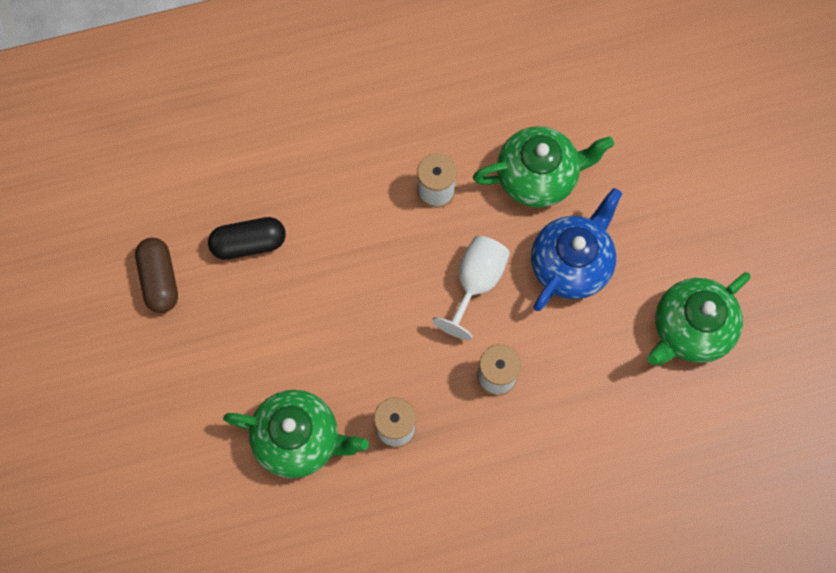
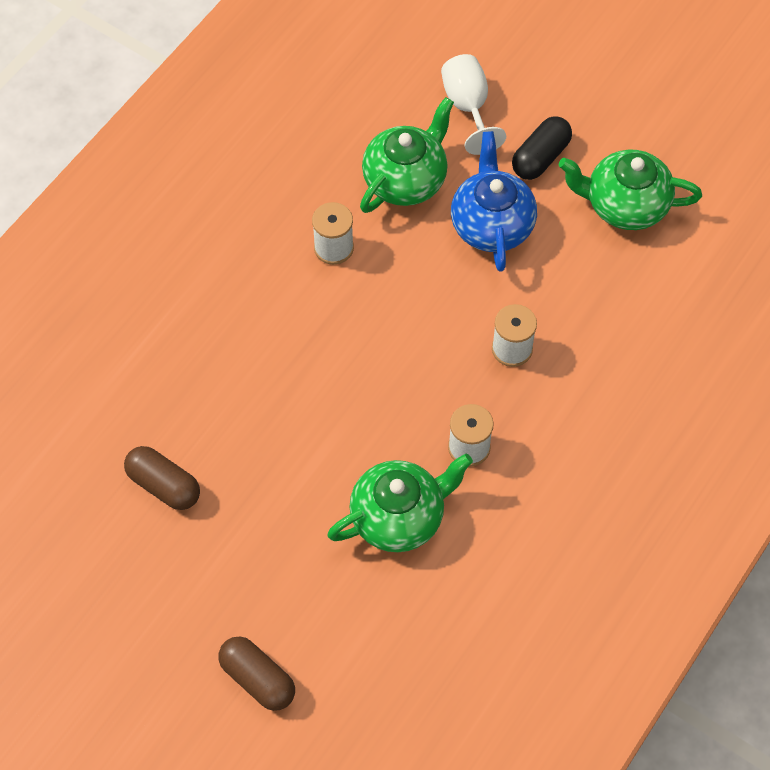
camera: 40 degrees left, 10 degrees down
black capsule [208,217,286,260] -> black capsule moved to [512,116,572,180]
white goblet [432,236,510,340] -> white goblet moved to [441,54,506,155]
green teapot [648,272,750,365] -> green teapot turned 90 degrees clockwise [558,150,702,230]
none -> brown capsule [219,637,295,711]

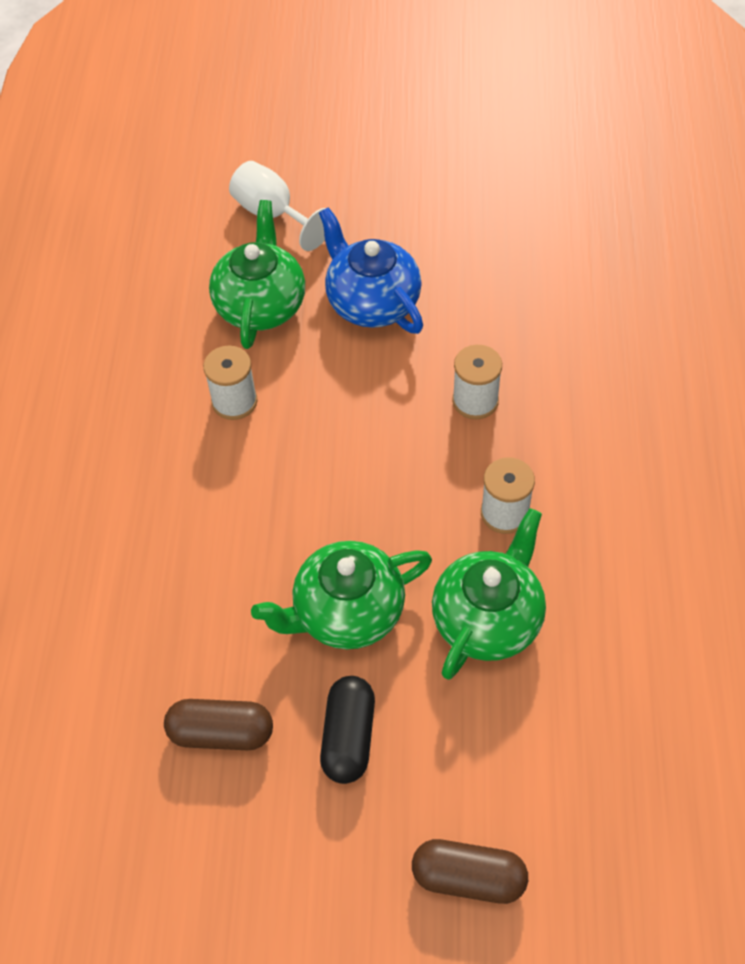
camera: 30 degrees left, 5 degrees down
black capsule [512,116,572,180] -> black capsule moved to [320,676,375,784]
green teapot [558,150,702,230] -> green teapot moved to [251,541,432,649]

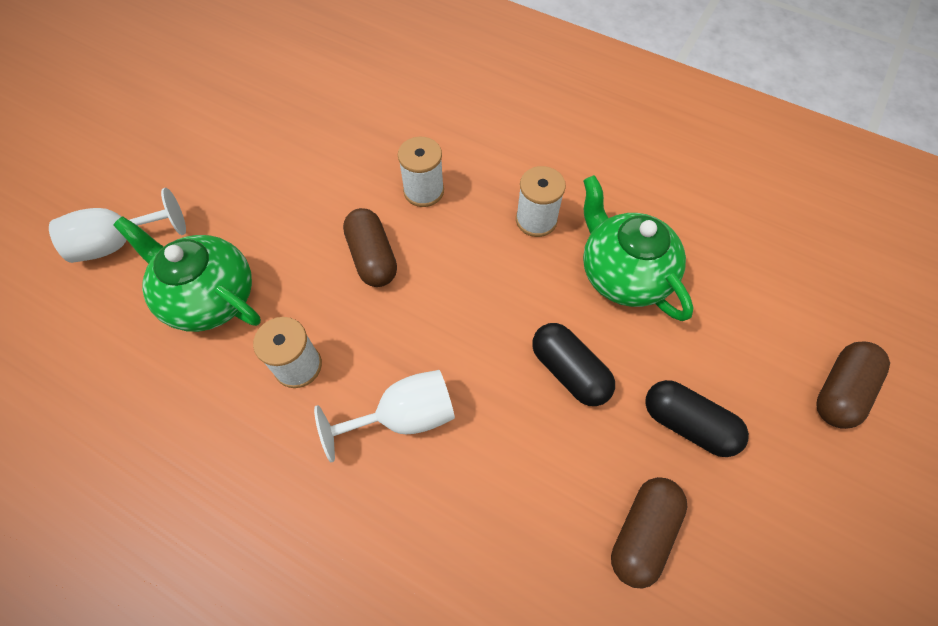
camera: 65 degrees left, 5 degrees up
green teapot [251,541,432,649] -> black capsule [532,323,615,406]
blue teapot [319,207,423,334] -> none
none -> white goblet [314,370,455,462]
none -> brown capsule [343,208,397,287]

